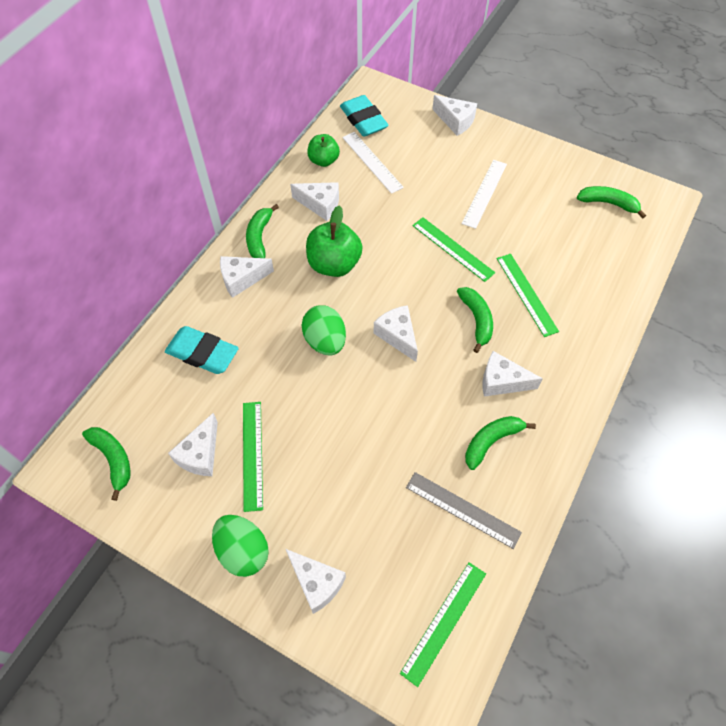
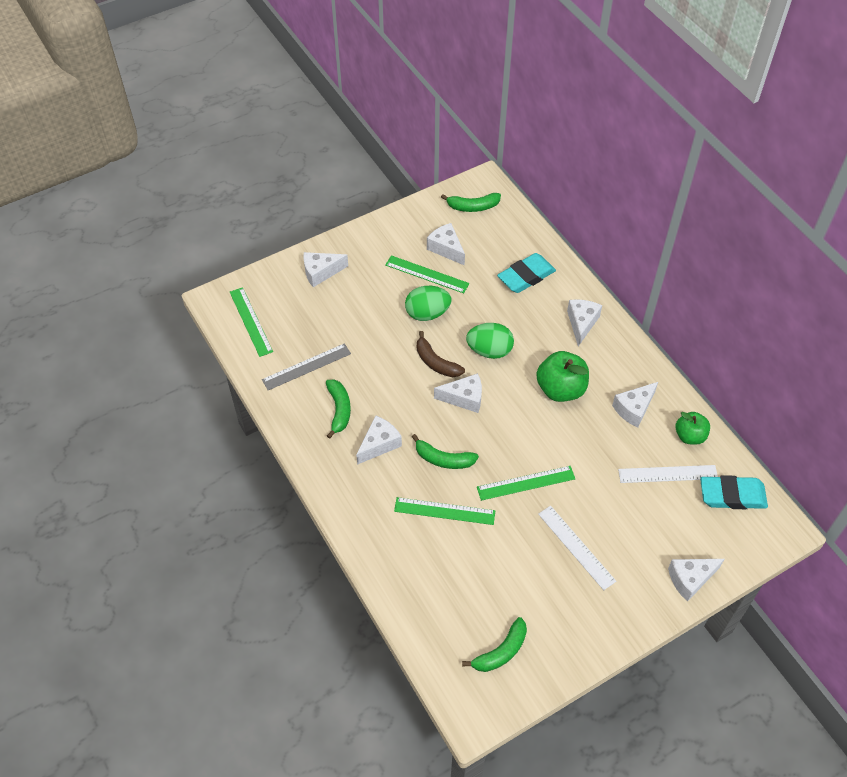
camera: 120 degrees right, 5 degrees down
green egg [212,515,269,577] -> green egg moved to [405,286,451,321]
green banana [246,204,279,258] -> none
none -> brown banana [417,331,465,377]

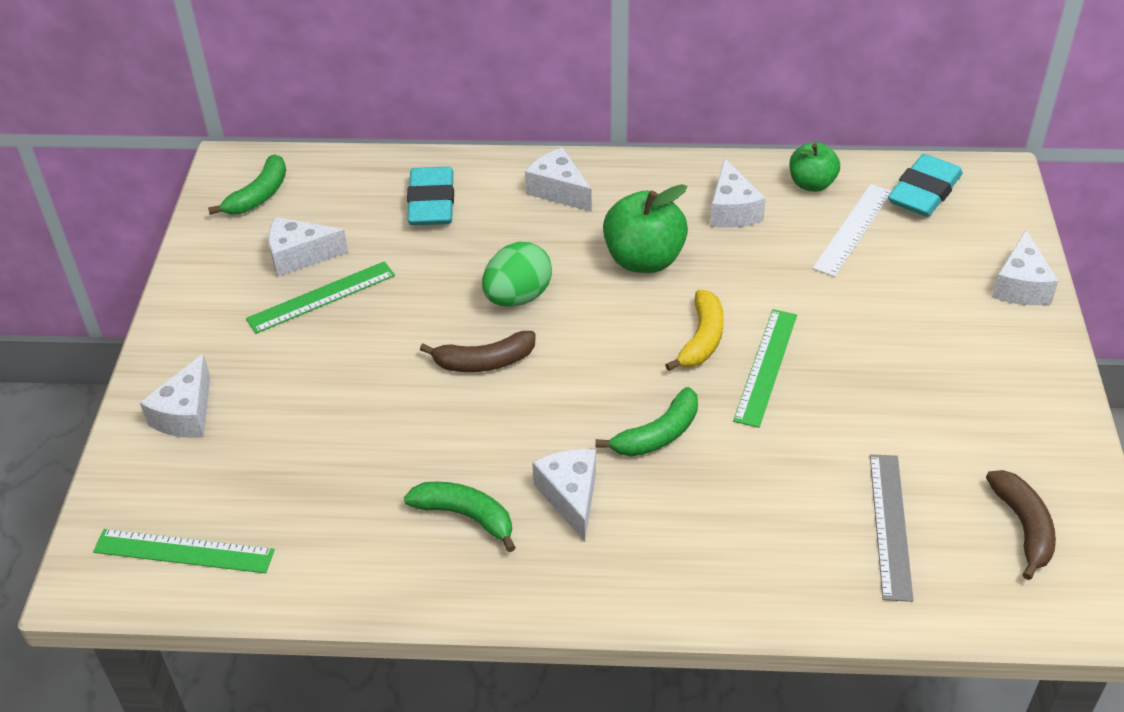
camera: 55 degrees left, 10 degrees down
grey ruler [262,343,351,390] -> grey ruler moved to [870,454,914,602]
green ruler [394,497,495,525] -> none
green egg [405,286,451,321] -> none
white cheese [434,373,482,413] -> none
green banana [462,617,527,672] -> brown banana [986,470,1056,580]
white ruler [538,506,616,590] -> none
none -> yellow banana [665,290,724,371]

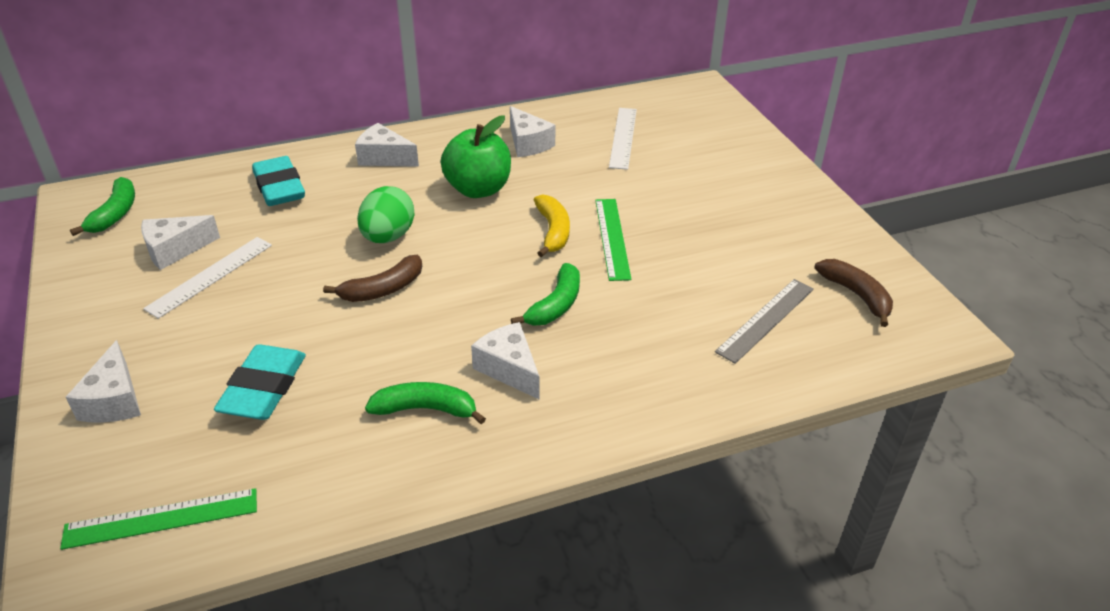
camera: 25 degrees left, 5 degrees down
green ruler [246,261,395,334] -> white ruler [143,237,272,319]
green apple [789,142,840,192] -> none
grey ruler [870,454,914,602] -> grey ruler turned 60 degrees clockwise [715,279,814,364]
turquoise eraser [888,154,963,217] -> turquoise eraser moved to [214,345,306,420]
white cheese [992,230,1058,305] -> none

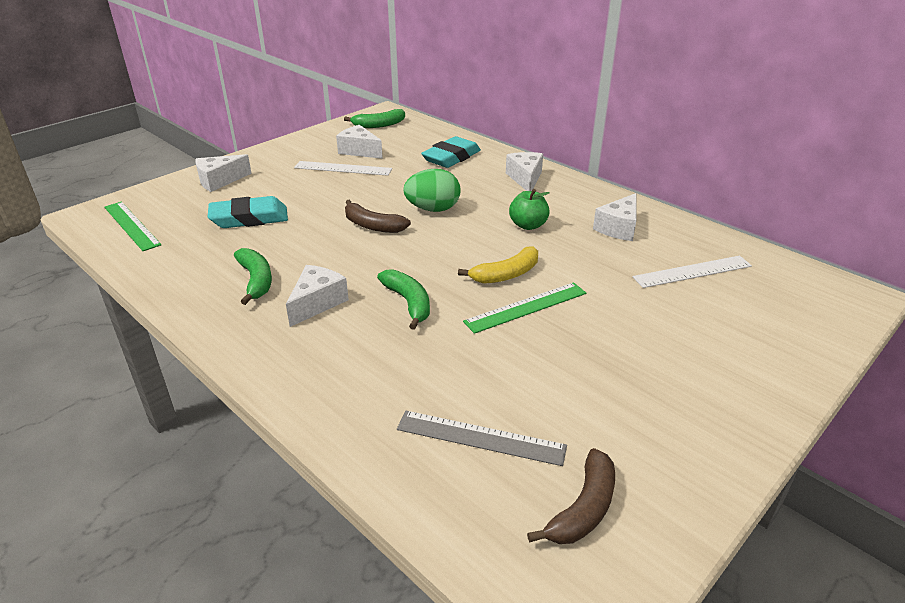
camera: 65 degrees right, 5 degrees down
green apple [441,115,511,198] -> green apple [509,189,550,230], size x0.63
green banana [511,263,580,326] -> green banana turned 120 degrees counterclockwise [377,269,430,330]

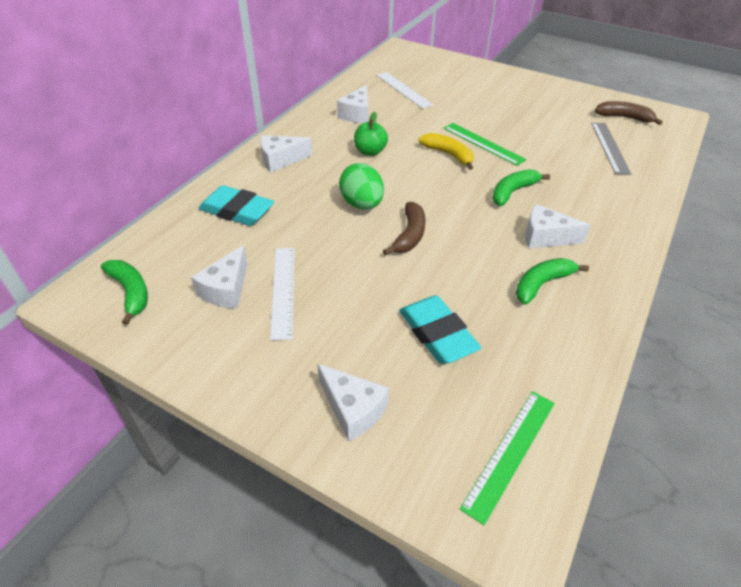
camera: 105 degrees left, 10 degrees up
white cheese [593,193,637,241] -> white cheese turned 90 degrees clockwise [337,85,368,123]

